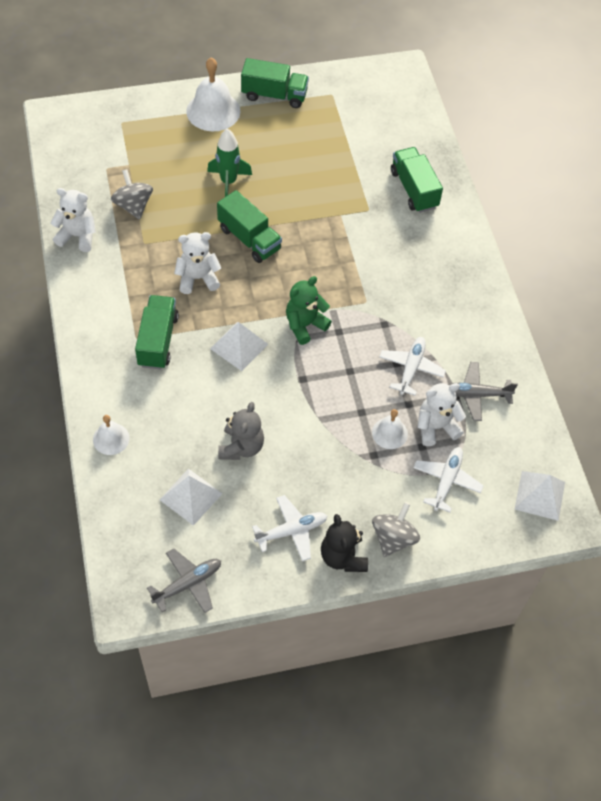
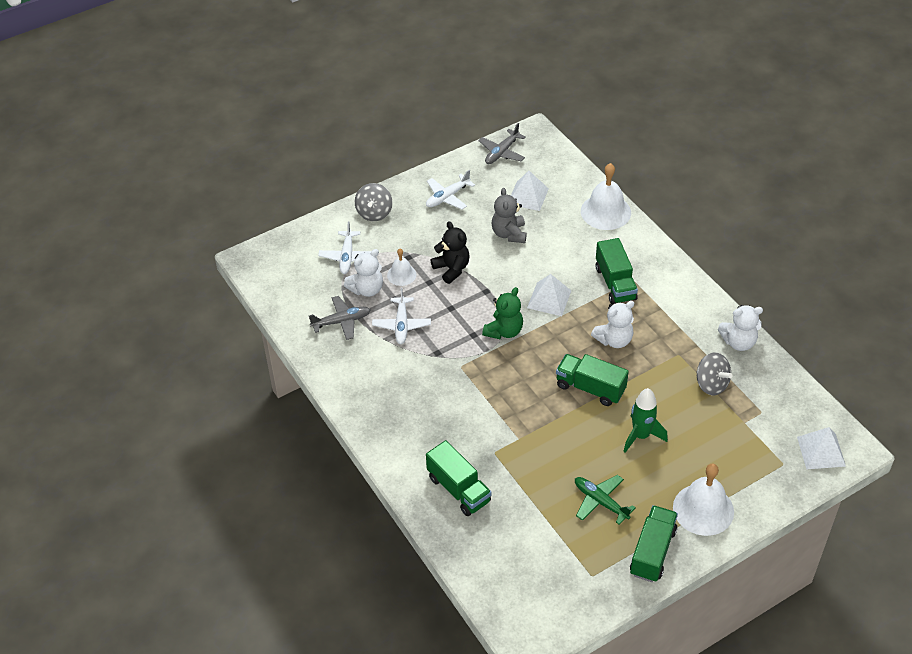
camera: 165 degrees right, 10 degrees down
white bell [93,415,129,455] -> white bell [581,163,631,230], size x1.79
green truck [241,58,309,108] -> green truck turned 120 degrees clockwise [630,505,678,582]
black teddy bear [321,514,368,572] -> black teddy bear moved to [431,221,470,284]
white pyramid [515,471,565,521] -> white pyramid moved to [797,427,846,469]
none -> green plane [575,475,636,525]

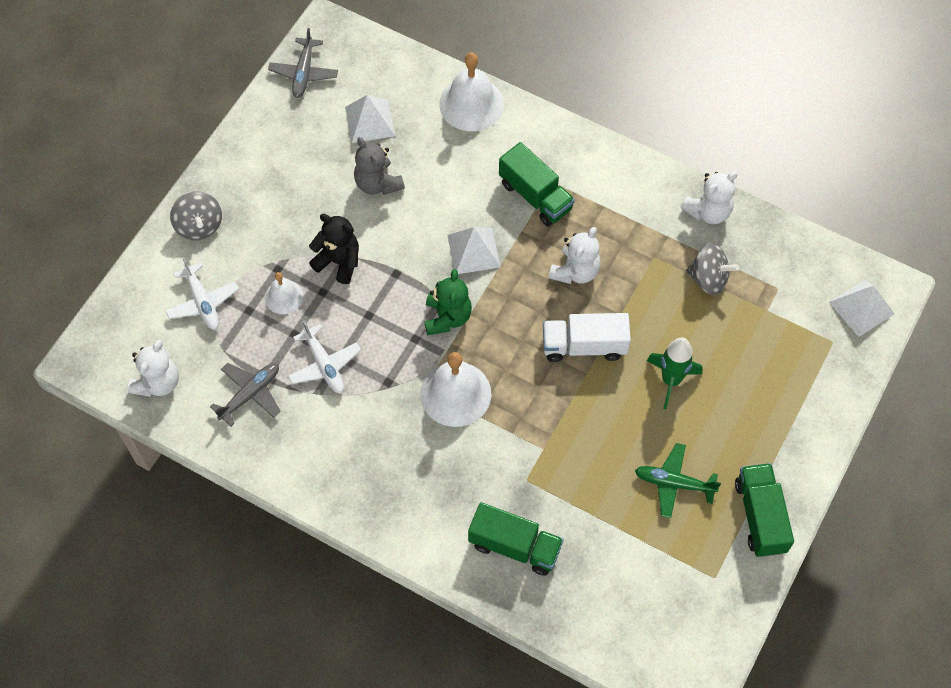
camera: 30 degrees left, 15 degrees up
white teddy bear [344,249,383,297] -> white teddy bear moved to [127,339,179,397]
white plane [426,170,475,209] -> none
green truck [556,354,629,406] -> white truck [543,313,631,362]
white bell [673,463,734,536] -> white bell moved to [420,352,491,427]

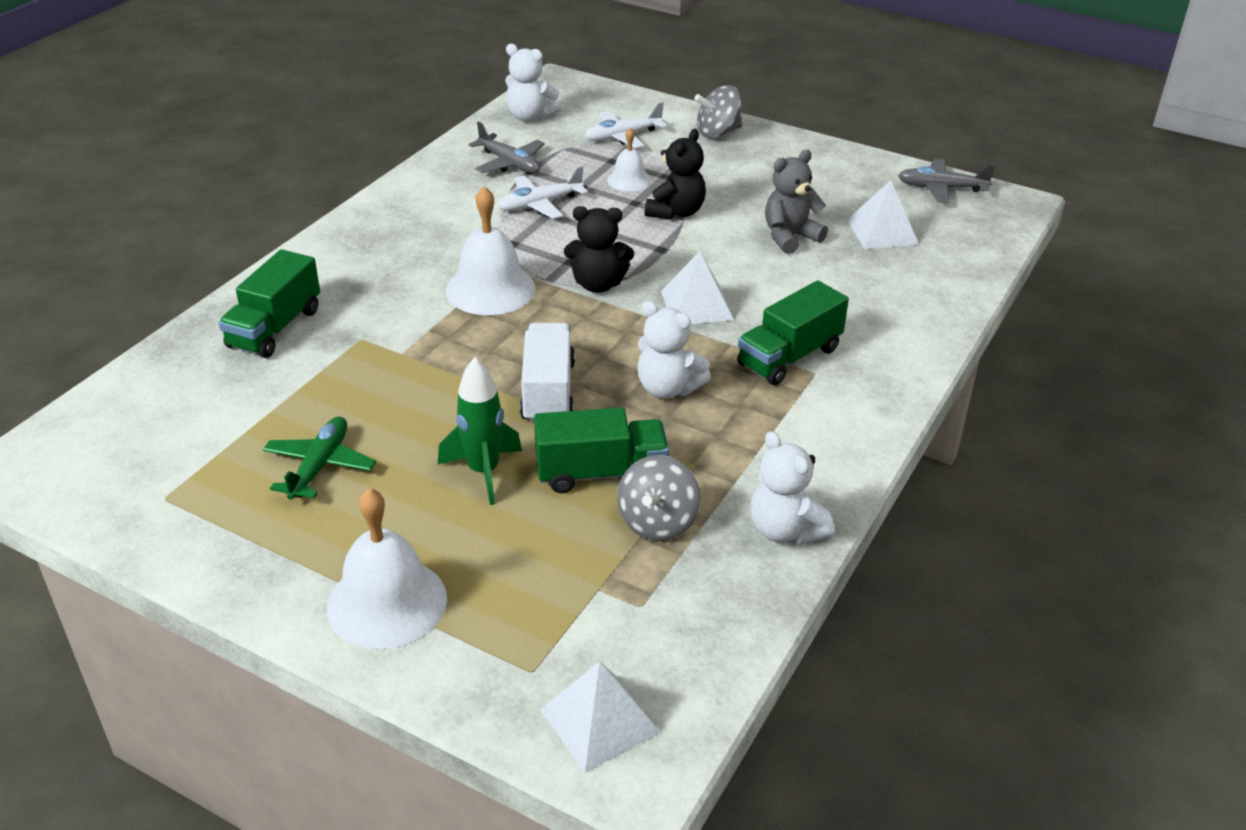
camera: 90 degrees right, 25 degrees down
green teddy bear [425,269,472,335] -> black teddy bear [564,206,634,293]
white bell [439,52,504,131] -> white bell moved to [326,488,447,649]
green truck [735,463,794,557] -> green truck moved to [534,407,669,493]

